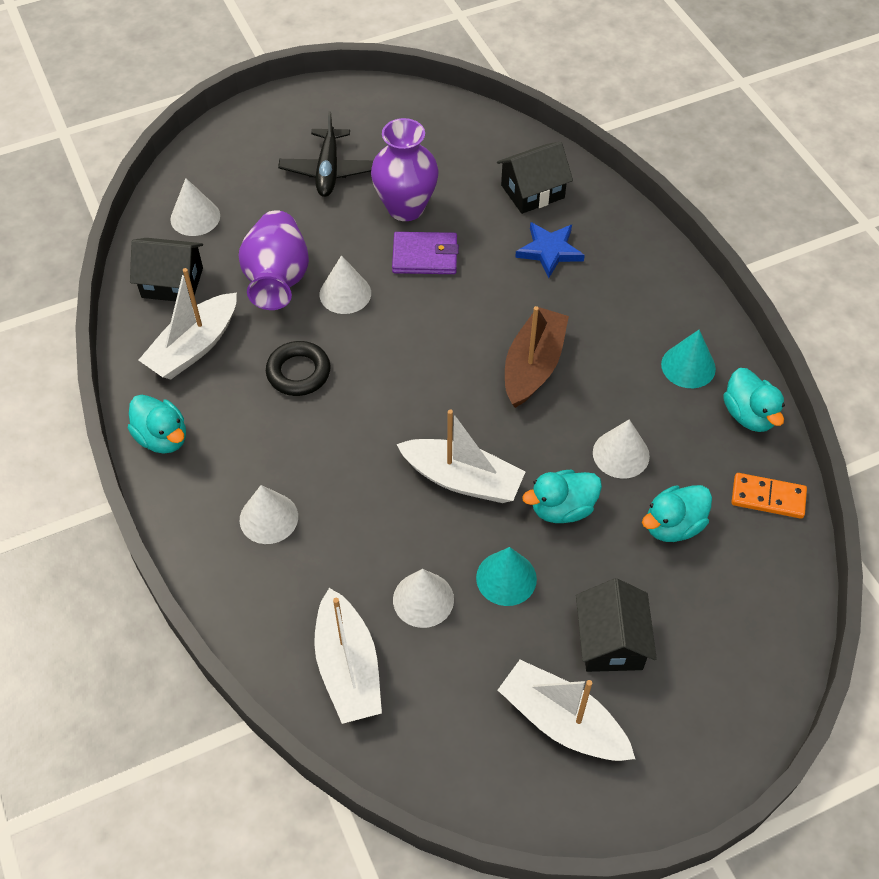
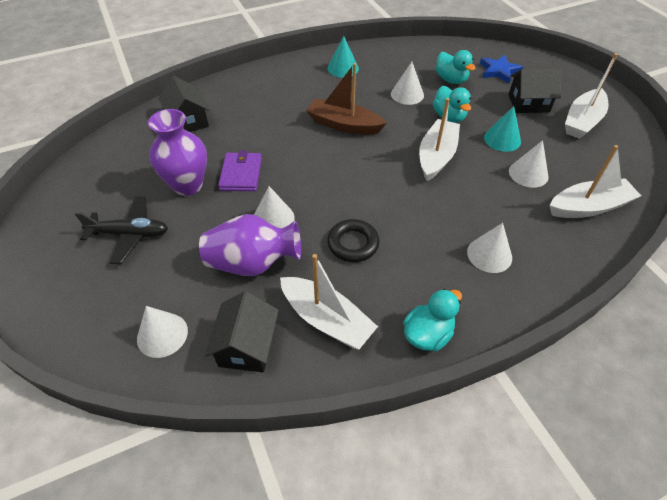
camera: 90 degrees left, 5 degrees down
blue star [515,222,585,278] -> blue star moved to [480,55,523,83]
turquoise duck [723,368,785,432] -> none
orange domino [731,473,807,519] -> none

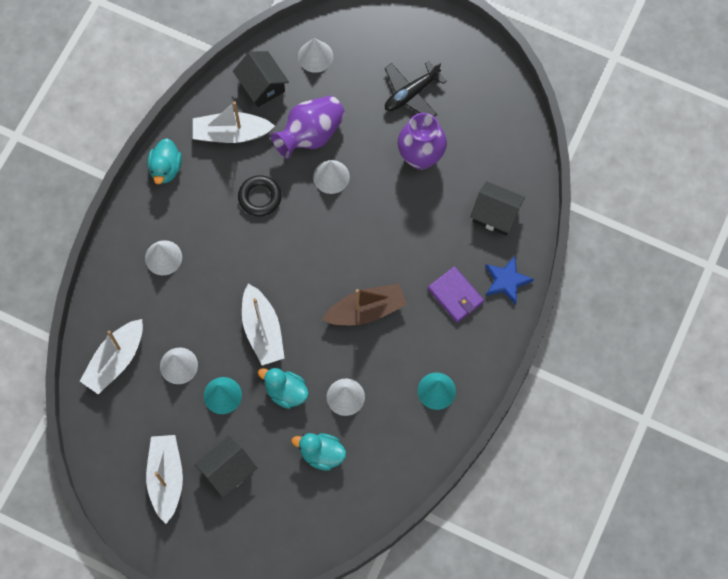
camera: 140 degrees right, 20 degrees up
purple wallet [218,151,262,191] -> purple wallet moved to [428,266,484,323]
blue star [480,55,523,83] -> blue star moved to [485,256,534,305]

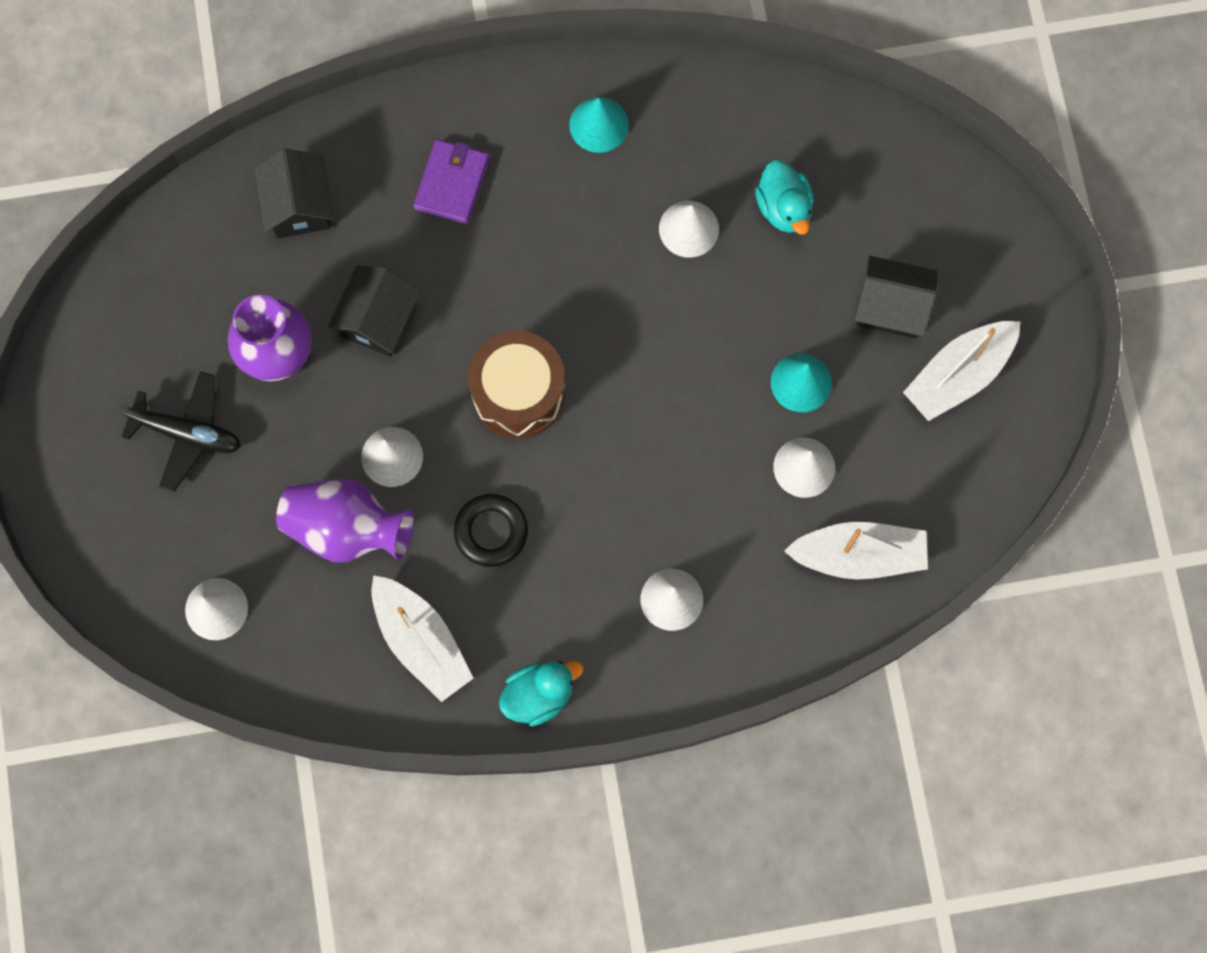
camera: 125 degrees left, 5 degrees up
black house [233,51,289,107] -> black house moved to [328,266,421,357]
white boat [242,284,285,365] -> none
turquoise duck [258,368,309,409] -> none
brown boat [322,284,407,325] -> none
blue star [485,256,534,305] -> none
none -> brown drum [468,331,565,438]

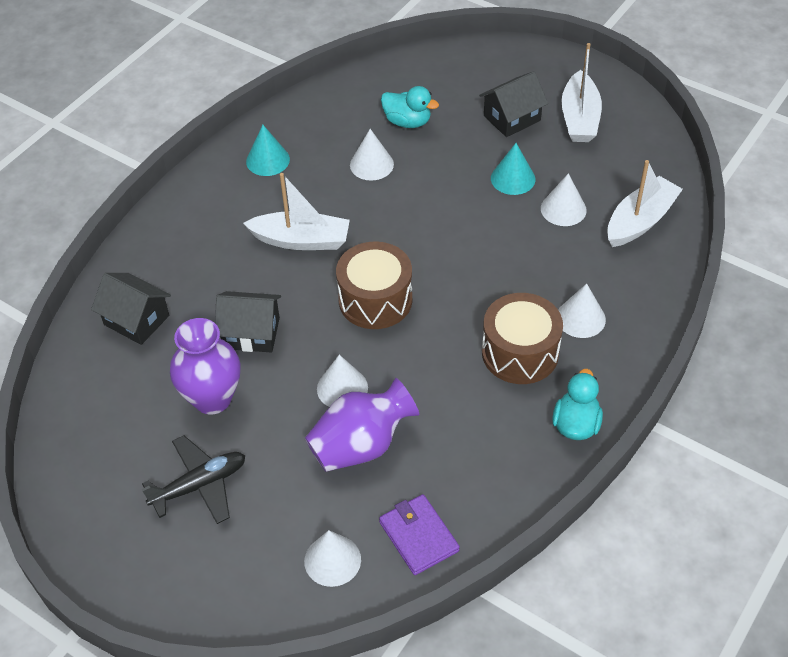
camera: 45 degrees left, 25 degrees down
black house [328,266,421,357] -> black house turned 60 degrees counterclockwise [215,291,281,353]
white boat [371,575,473,702] -> white boat moved to [243,173,350,250]
purple wallet [414,139,489,224] -> purple wallet moved to [379,494,460,575]
black ring [454,494,528,567] -> none
none -> brown drum [482,293,563,384]

